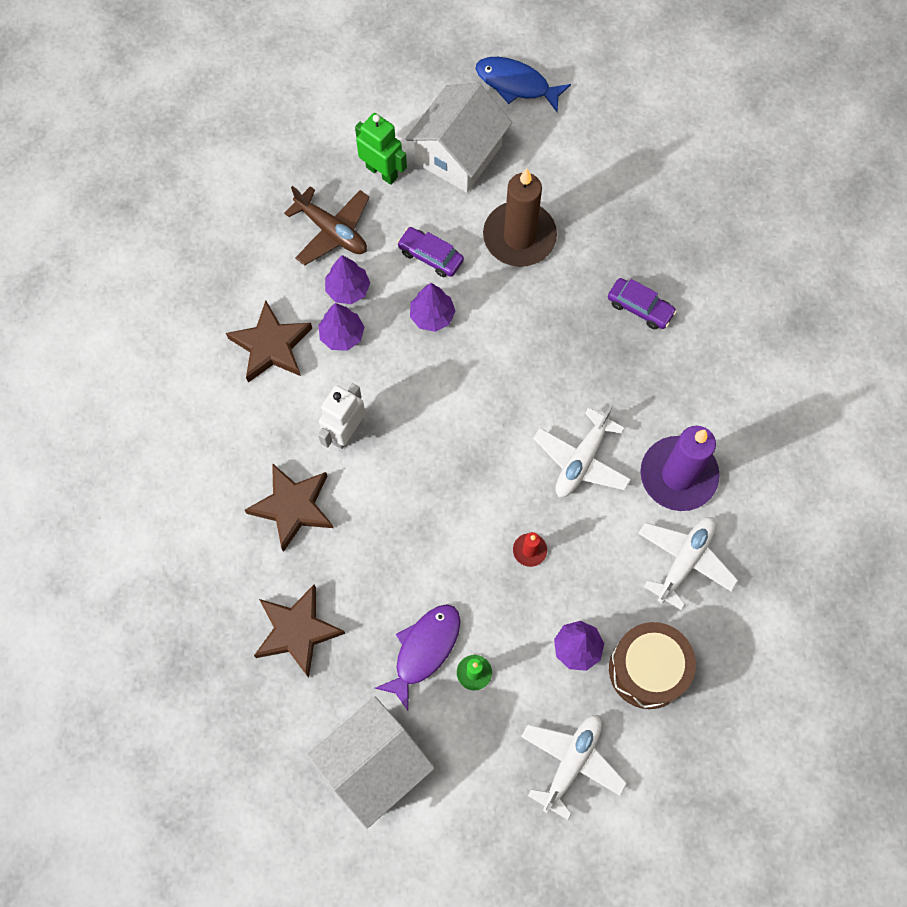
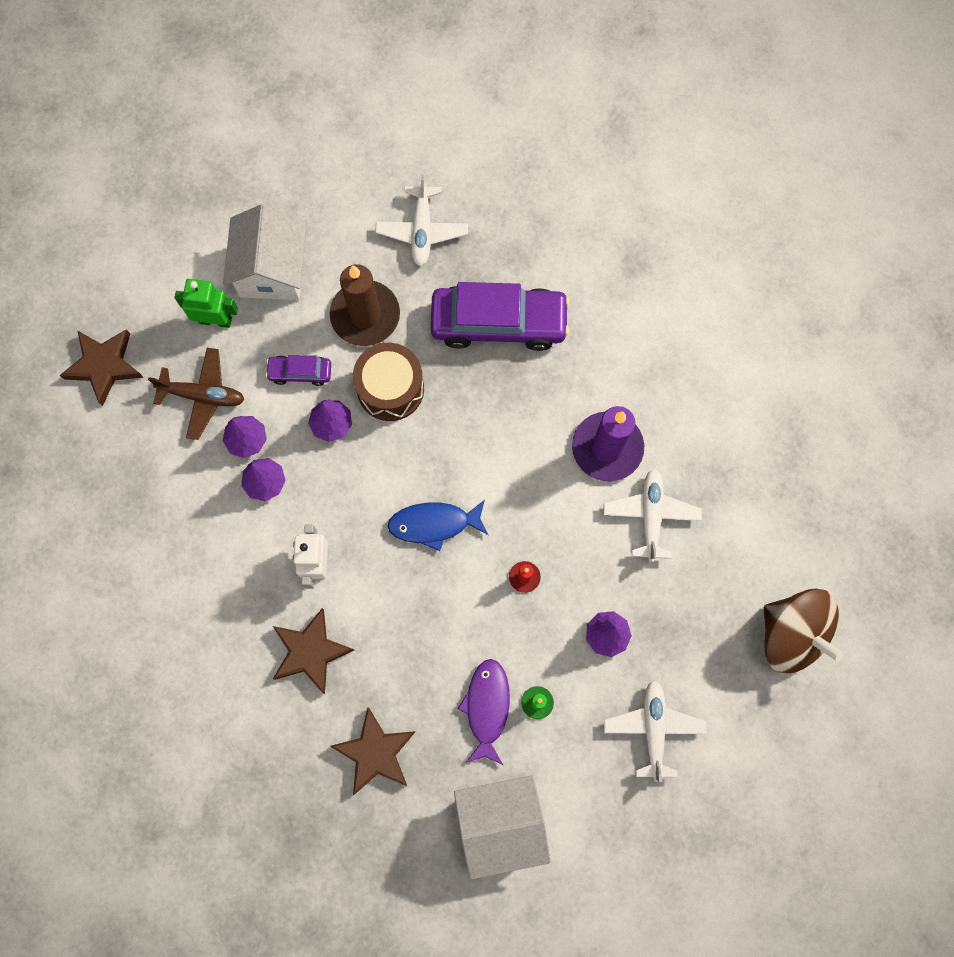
camera: 30 degrees left, 5 degrees up
brown star [226,301,312,383] -> brown star moved to [60,329,144,406]
white house [307,697,435,829] -> white house turned 60 degrees clockwise [454,775,551,880]
blue fish [476,57,571,112] -> blue fish moved to [387,500,488,551]
white plane [533,406,631,497] -> white plane moved to [375,174,468,266]
purple car [608,278,677,329] -> purple car [431,282,570,351], size x2.15
brown drum [609,622,696,709] -> brown drum moved to [353,343,424,421]
none -> brown spinning top [764,588,844,673]

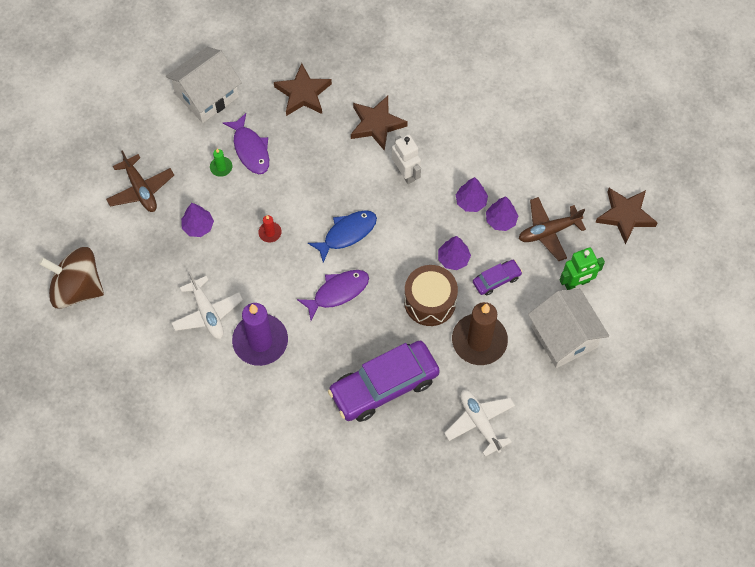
camera: 150 degrees right, 10 degrees down
white plane [604,680,707,782] -> brown plane [106,150,174,212]
none -> purple fish [297,270,369,320]

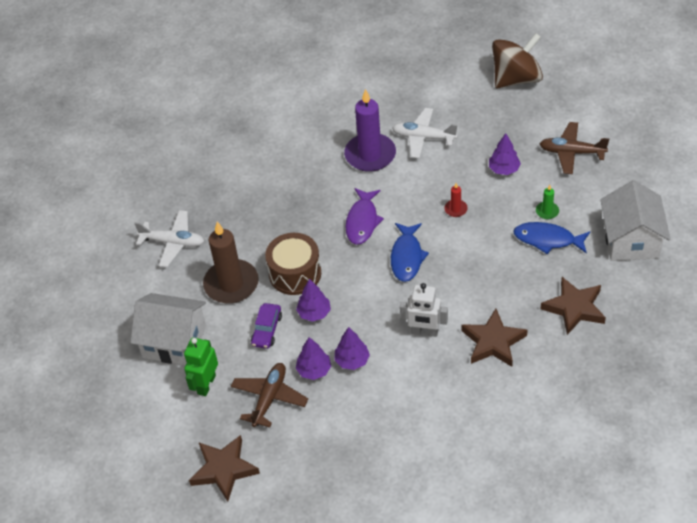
camera: 135 degrees right, 15 degrees down
purple fish [223,113,269,174] -> blue fish [513,222,590,254]
purple car [328,341,440,422] -> none

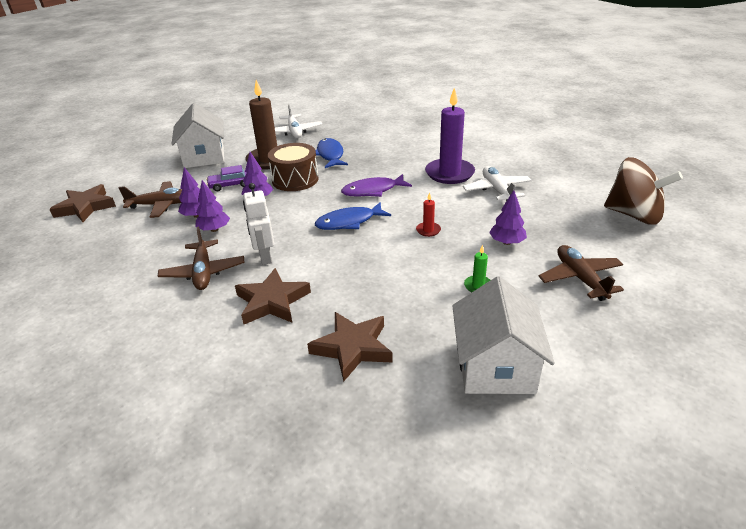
camera: 60 degrees right, 15 degrees down
green robot [184,337,218,396] -> none
blue fish [513,222,590,254] -> blue fish moved to [316,138,348,168]
white house [600,180,671,261] -> white house turned 60 degrees counterclockwise [453,276,555,394]
none -> brown plane [158,226,245,290]

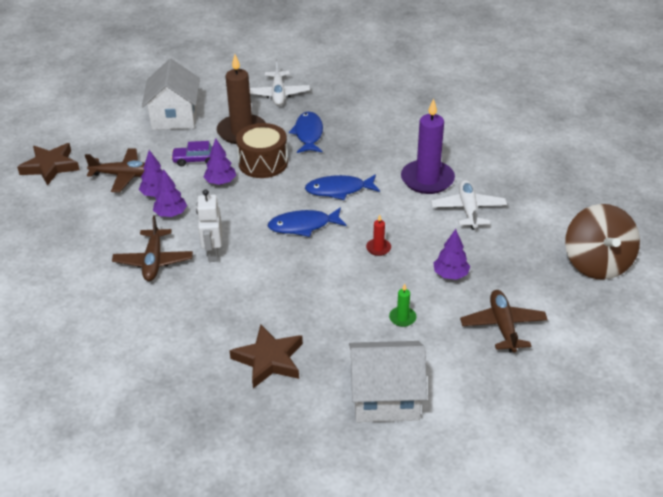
camera: 10 degrees right, 5 degrees up
brown star [235,268,311,324] -> none
purple fish [341,174,412,197] -> blue fish [305,174,380,200]
white house [453,276,555,394] -> white house turned 75 degrees clockwise [349,341,427,422]
brown spinning top [604,157,683,225] -> brown spinning top turned 45 degrees clockwise [565,204,640,280]

